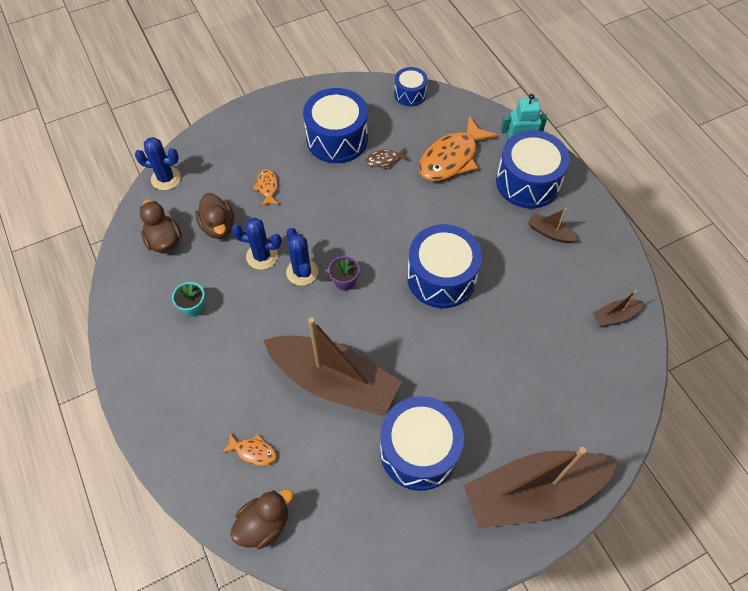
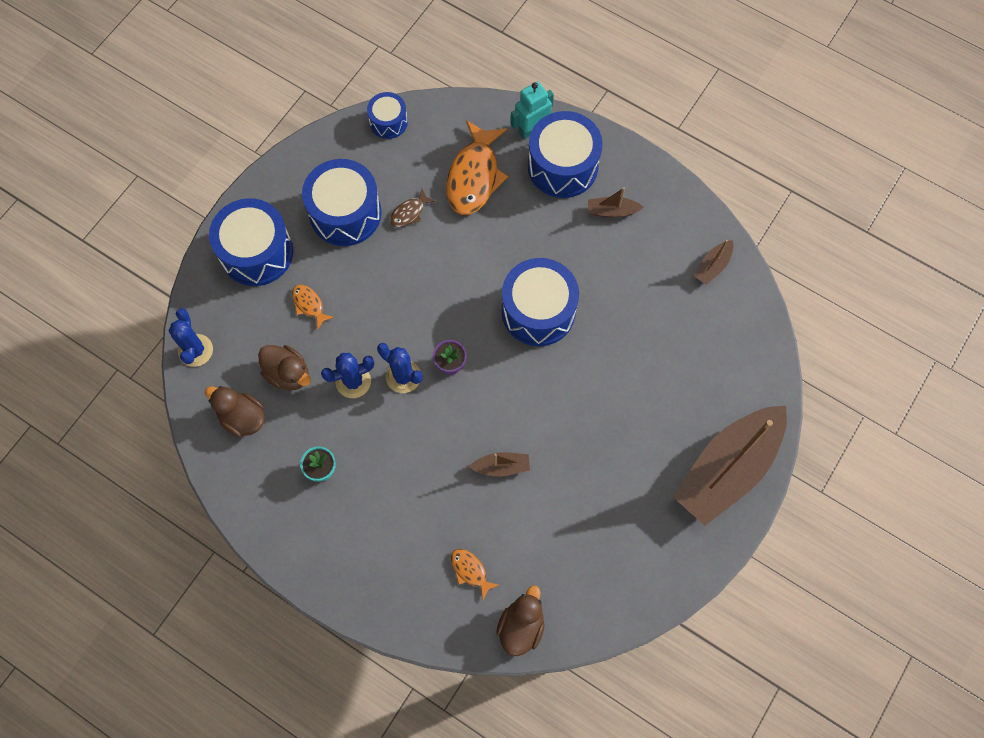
camera: 30 degrees left, 10 degrees up
blue cactus [135,137,181,190] -> blue cactus turned 75 degrees counterclockwise [169,308,213,367]
orange fish [221,433,277,466] -> orange fish turned 120 degrees counterclockwise [451,549,499,600]
brown boat [264,317,402,417] -> brown boat [469,452,530,477], size x0.41
blue drum [380,396,464,491] -> blue drum moved to [209,198,293,286]

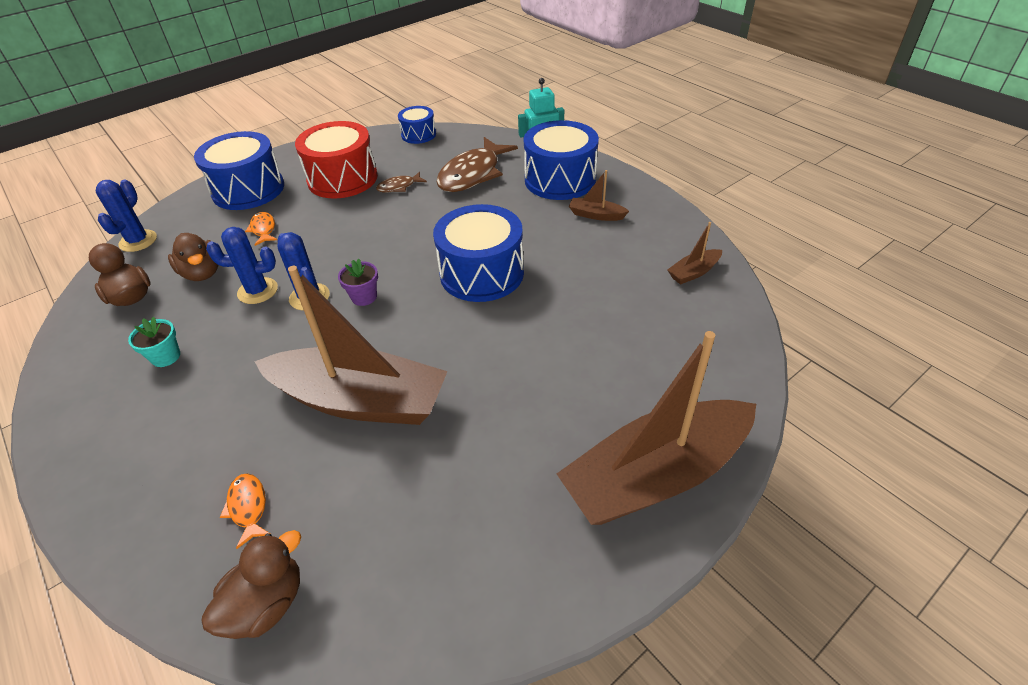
camera: 20 degrees right, 25 degrees down
blue drum [302,159,382,246] -> red drum [295,121,378,199]
orange fish [446,120,508,215] -> brown fish [437,137,518,192]
brown boat [469,452,530,477] -> brown boat [254,266,448,425], size x2.46

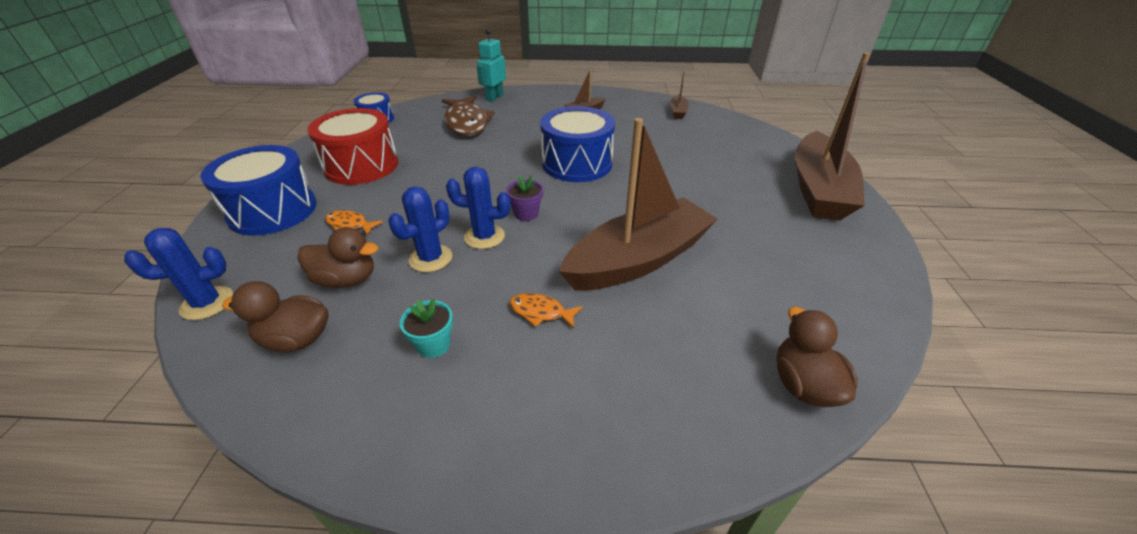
camera: 50 degrees left, 5 degrees down
blue cactus [96,179,157,252] -> blue cactus turned 75 degrees counterclockwise [124,228,233,320]
orange fish [220,473,270,549] -> orange fish moved to [509,293,583,328]
brown fish [376,172,427,192] -> none
blue drum [524,120,599,200] -> none

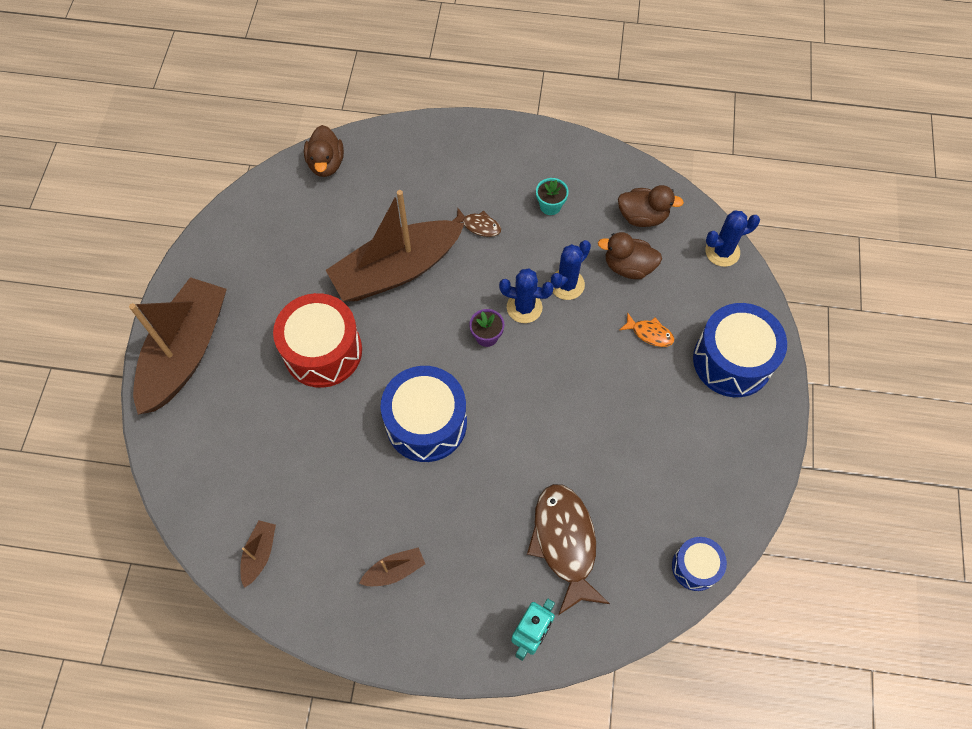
camera: 175 degrees left, 25 degrees up
red drum [307,108,398,185] -> red drum moved to [273,293,362,388]
orange fish [509,293,583,328] -> brown fish [453,208,501,237]

